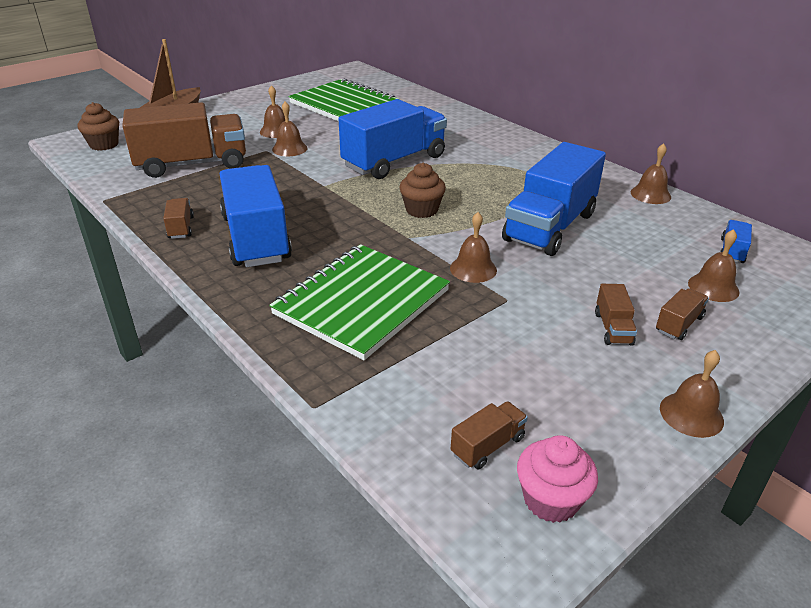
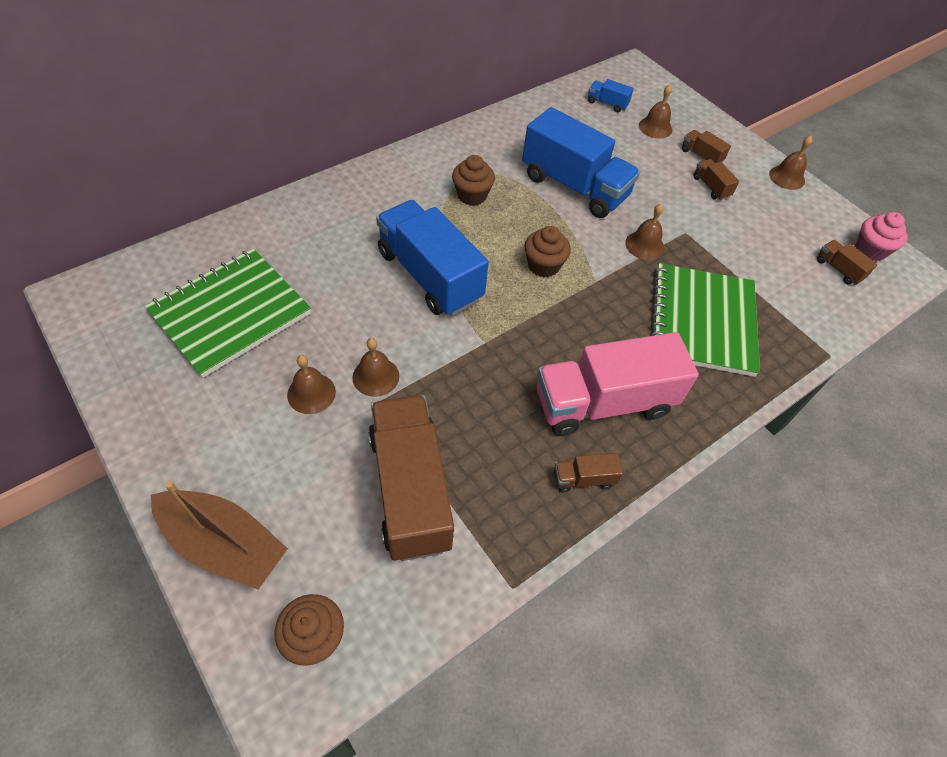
camera: 90 degrees left, 20 degrees up
blue truck [220,165,292,267] -> pink truck [537,332,699,436]
green notebook [269,244,450,360] -> green notebook turned 60 degrees clockwise [650,263,760,377]
brown truck [595,284,637,346] -> brown truck turned 120 degrees counterclockwise [694,159,739,200]
brown bell [631,143,671,204] -> none
none -> brown cupcake [452,155,495,206]

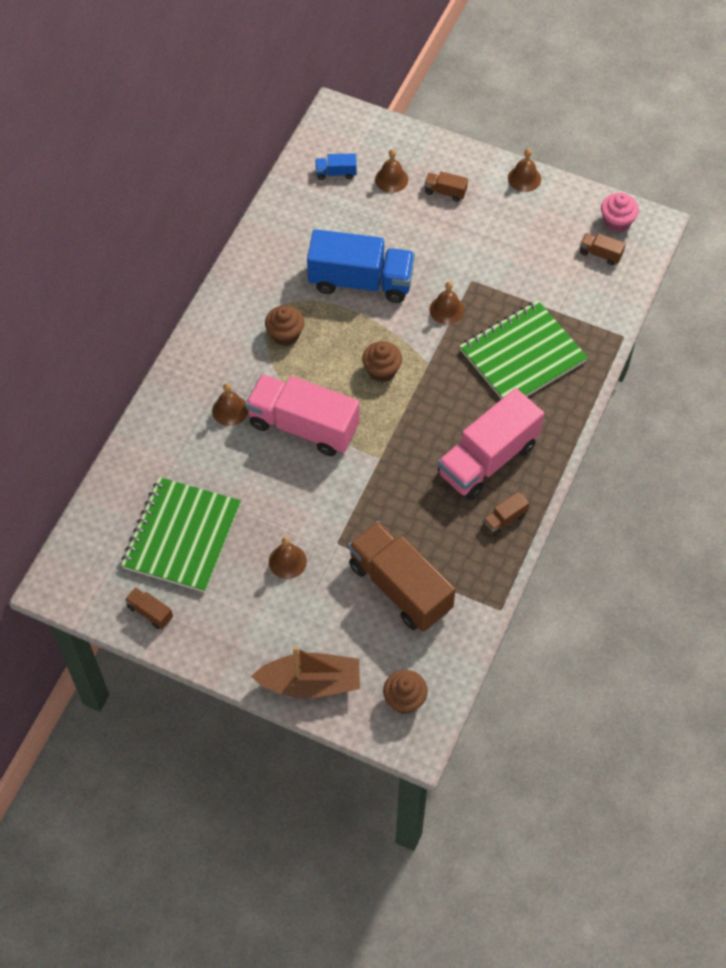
camera: 25 degrees left, 5 degrees up
brown bell [352,338,399,397] -> brown bell moved to [212,383,248,426]
blue truck [376,200,489,316] -> pink truck [245,374,360,456]
green notebook [650,263,760,377] -> green notebook turned 75 degrees clockwise [460,300,588,399]
brown truck [694,159,739,200] -> brown truck moved to [125,587,173,629]

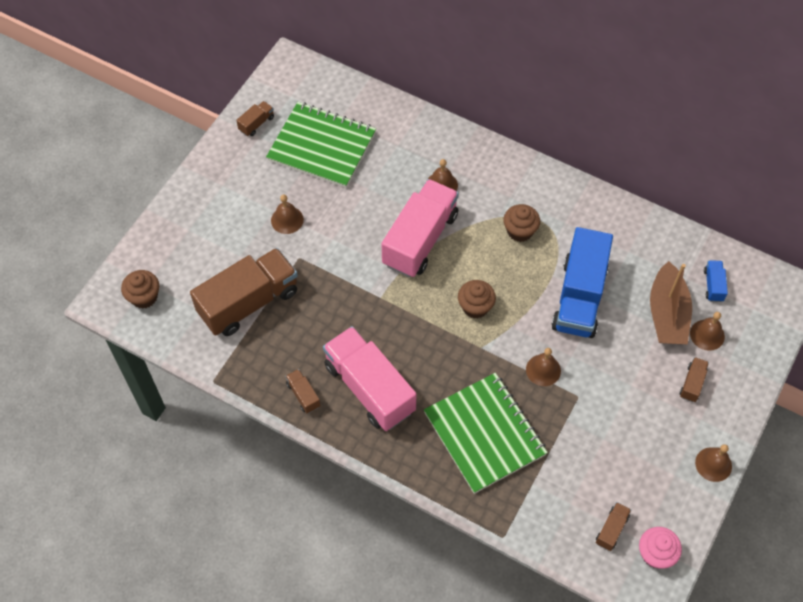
camera: 95 degrees right, 0 degrees up
brown boat [251,646,360,698] -> brown boat moved to [650,261,692,344]

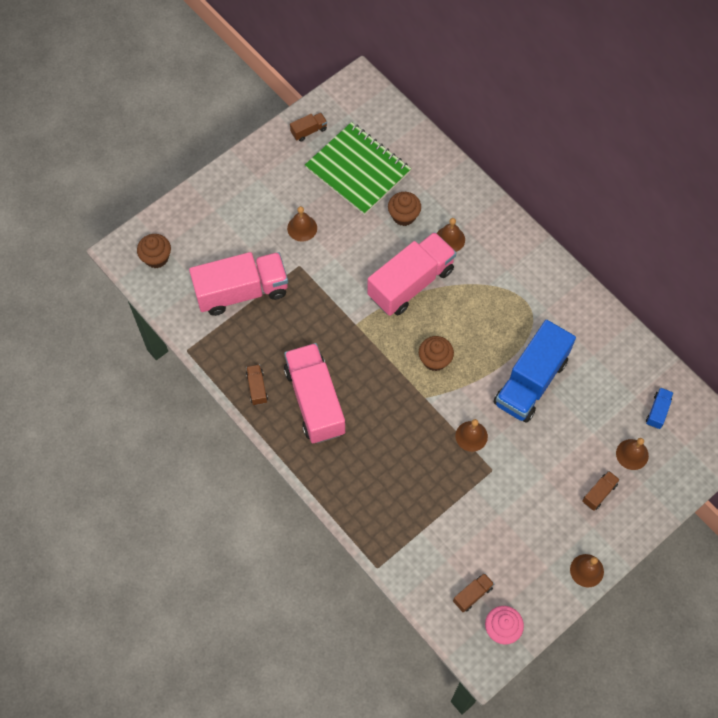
camera: 20 degrees right, 5 degrees up
brown truck [190,248,298,336] -> pink truck [189,252,288,316]
green notebook [424,373,548,494] -> none
brown cupcake [504,204,540,242] -> brown cupcake moved to [388,192,421,226]
brown boat [650,261,692,344] -> none

